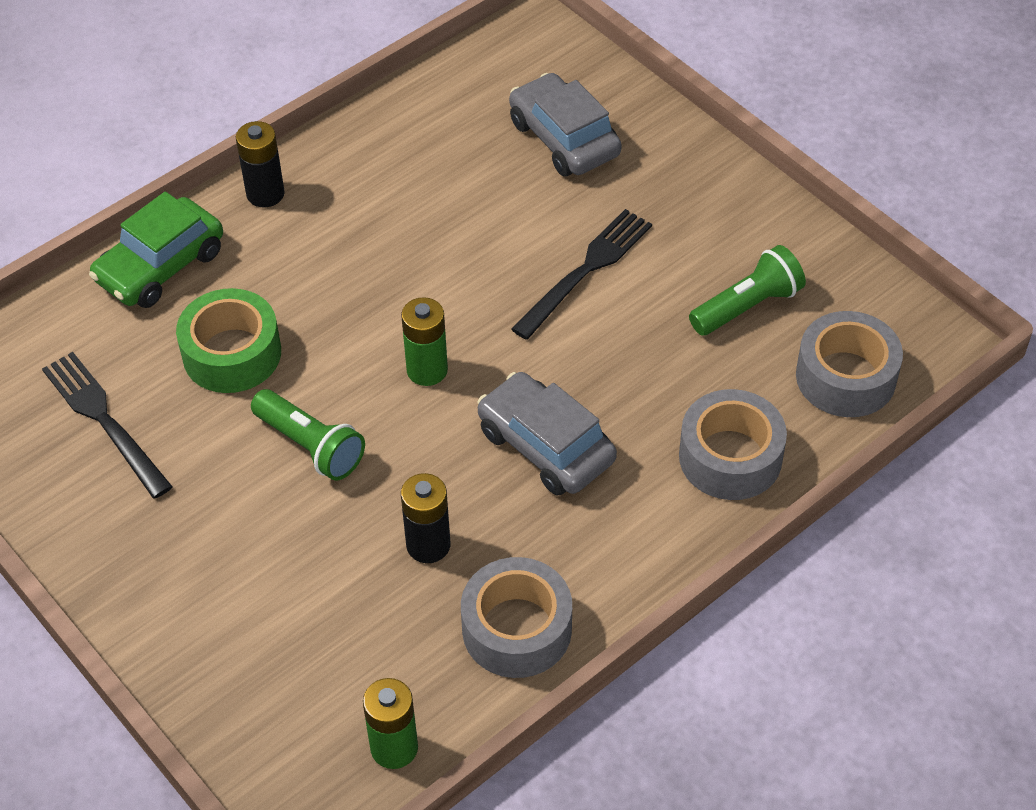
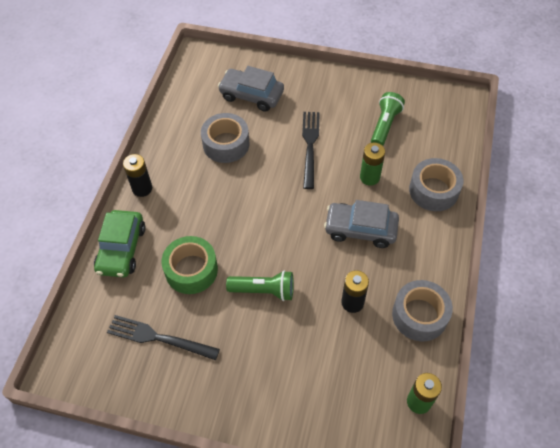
camera: 35 degrees left, 5 degrees up
green battery [401,297,448,386] -> green battery moved to [360,143,385,186]
grey tape [796,311,903,417] -> grey tape moved to [201,113,249,163]

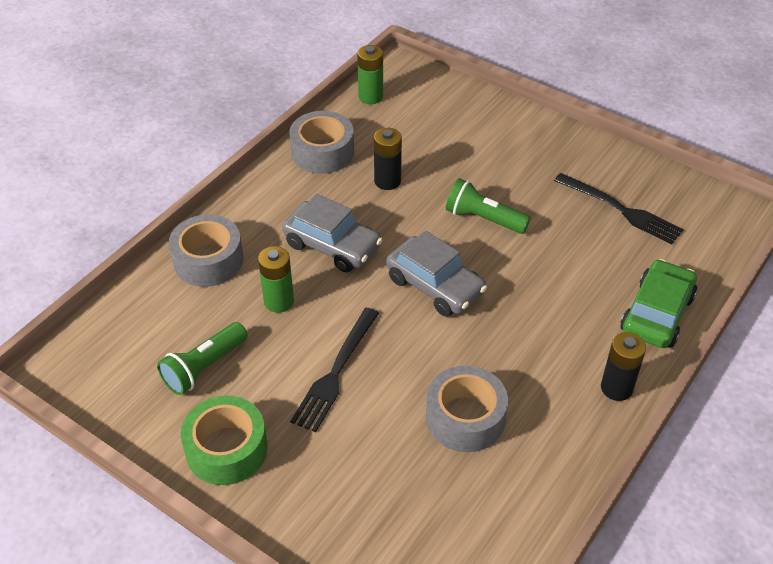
camera: 160 degrees left, 10 degrees down
green tape [162,236,218,294] -> green tape moved to [181,395,268,485]
grey car [218,66,284,112] -> grey car moved to [386,231,487,317]

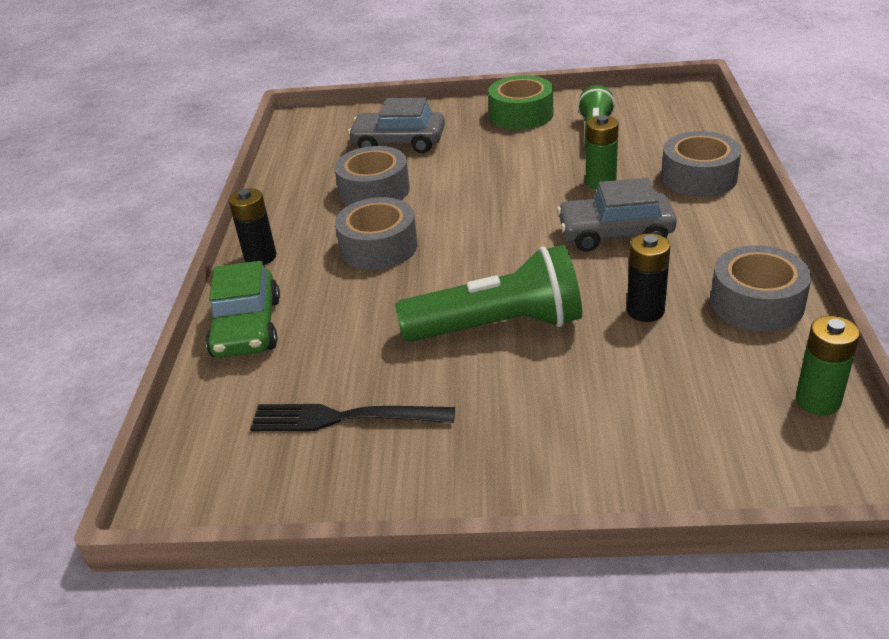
camera: 150 degrees right, 10 degrees down
black fork [290,308,379,432] -> none
grey car [386,231,487,317] -> grey car moved to [348,98,445,153]
green flashlight [446,178,531,234] -> green flashlight [395,245,582,342], size x1.62
none -> grey tape [335,197,418,270]

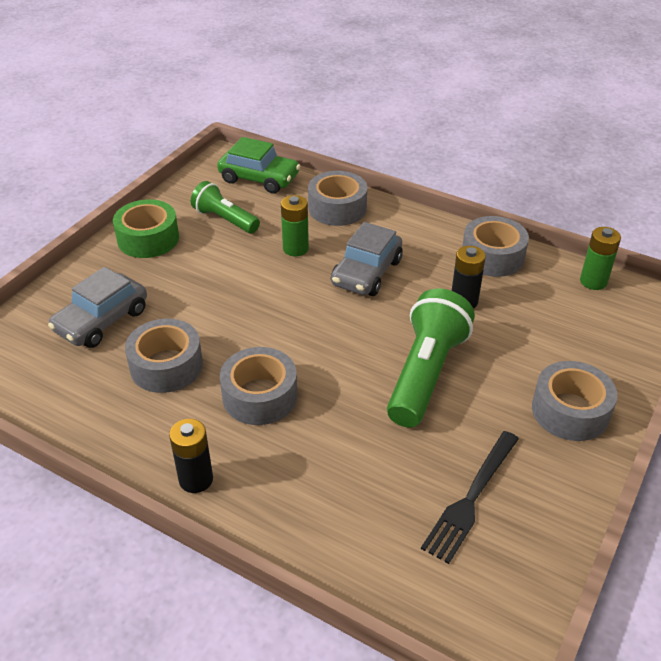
camera: 65 degrees left, 5 degrees up
green car [206,261,280,358] -> green car moved to [217,137,300,194]
none -> grey tape [532,361,617,441]

